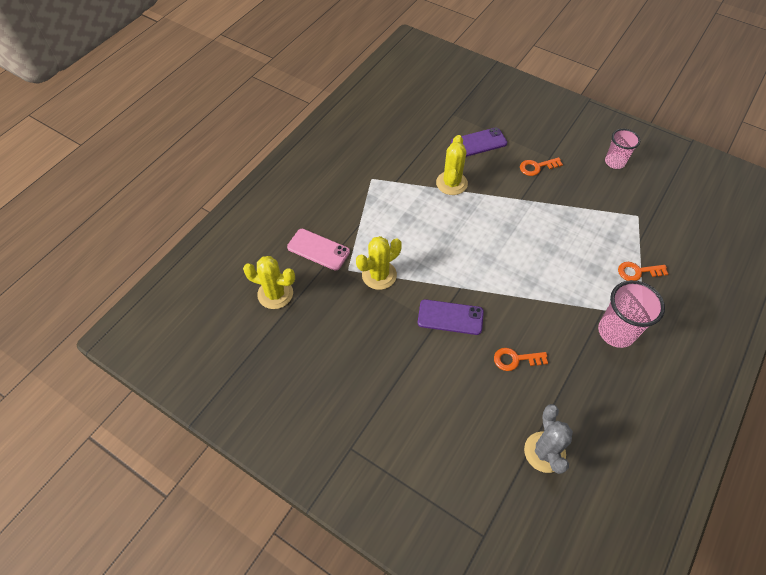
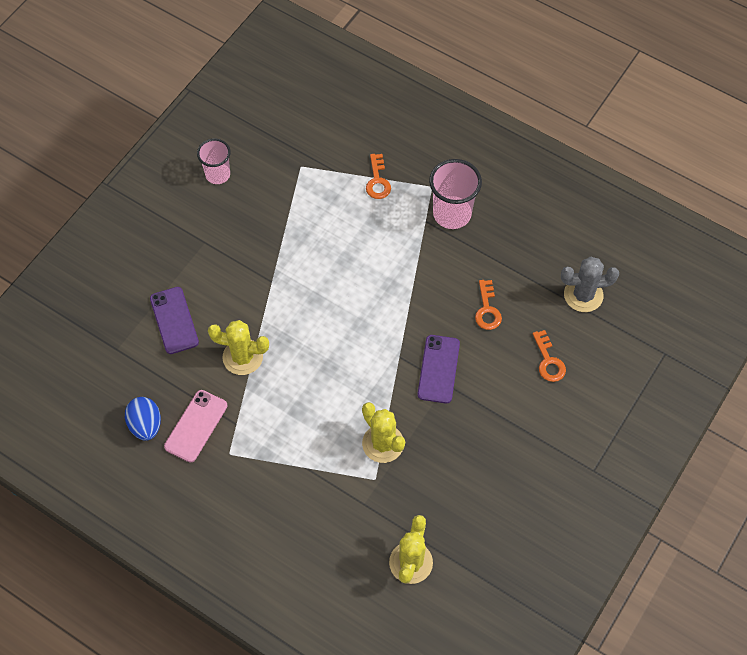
camera: 90 degrees left, 5 degrees up
pink phone [287,229,350,271] -> pink phone moved to [164,390,227,462]
orange key [520,157,563,176] -> orange key moved to [532,330,566,382]
none -> blue egg [125,397,161,441]

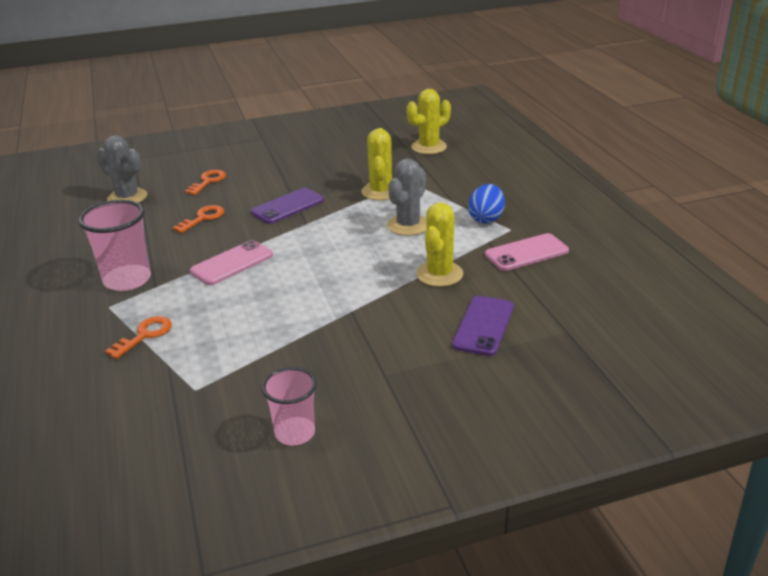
camera: 140 degrees left, 30 degrees down
blue egg [125,397,161,441] -> blue egg moved to [468,184,505,223]
yellow cactus [208,320,269,375] -> yellow cactus turned 60 degrees clockwise [416,202,463,287]
none -> pink phone [190,240,273,285]
none -> grey cactus [387,159,426,236]

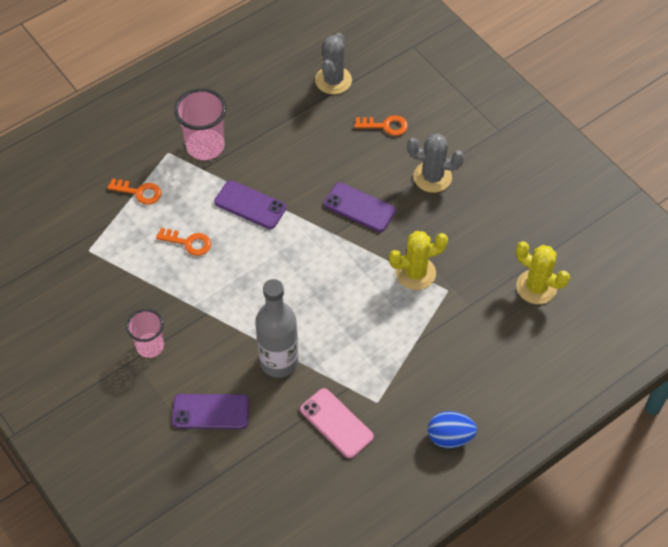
camera: 70 degrees right, 25 degrees up
orange key [173,205,224,233] -> orange key moved to [156,228,211,256]
pink phone [190,240,273,285] -> purple phone [214,180,286,229]
pink cup [261,367,317,445] -> pink cup moved to [126,309,164,358]
grey cactus [387,159,426,236] -> grey cactus moved to [407,133,464,193]
yellow cactus [416,202,463,287] -> grey bottle [255,279,298,378]
blue egg [468,184,505,223] -> blue egg moved to [428,411,477,448]

